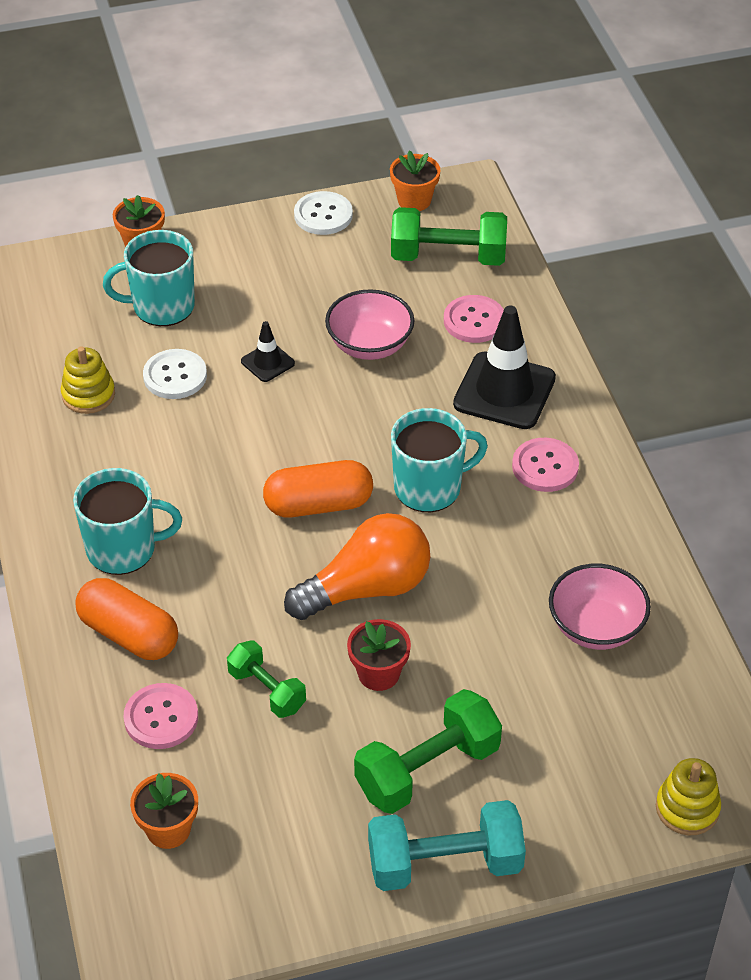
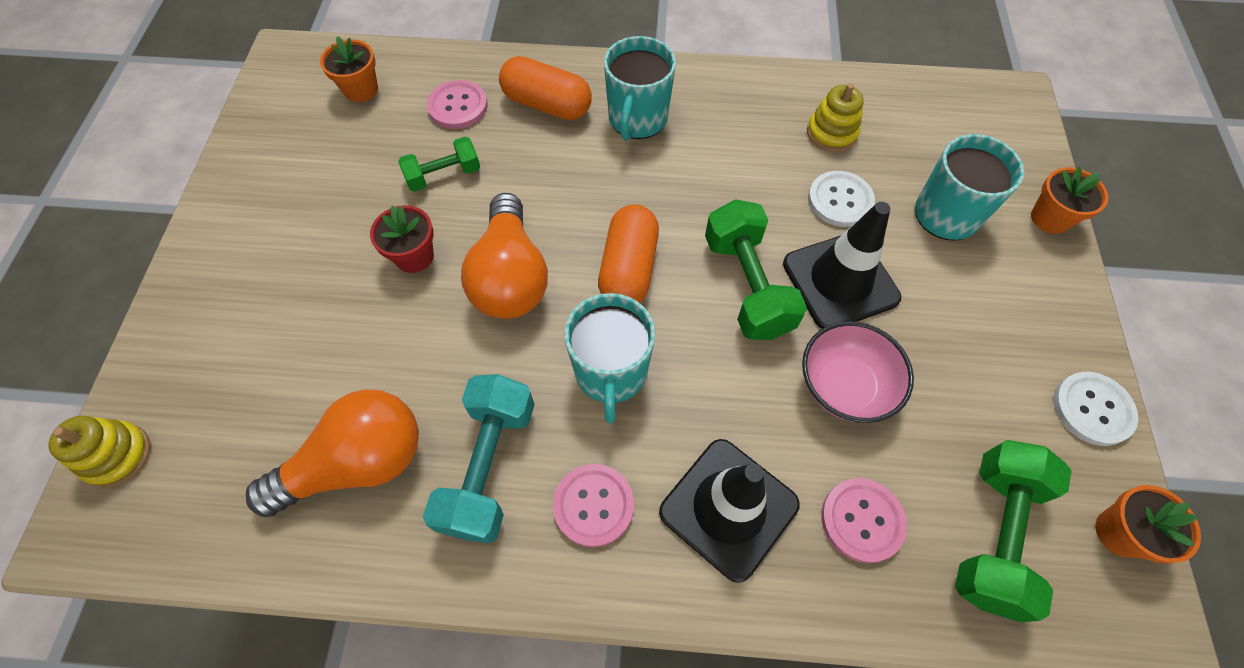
camera: 110 degrees right, 15 degrees up
orange capsule [75,578,178,660] -> orange capsule turned 60 degrees clockwise [499,56,592,120]
black traffic cone [241,321,295,382] -> black traffic cone [783,202,901,329], size x2.03
green dumbbell [354,689,502,814] -> green dumbbell moved to [705,199,807,340]
turquoise dumbbell [368,800,526,891] -> turquoise dumbbell moved to [423,374,535,543]
pink bowl [549,564,651,650] -> orange light bulb [246,389,419,517]

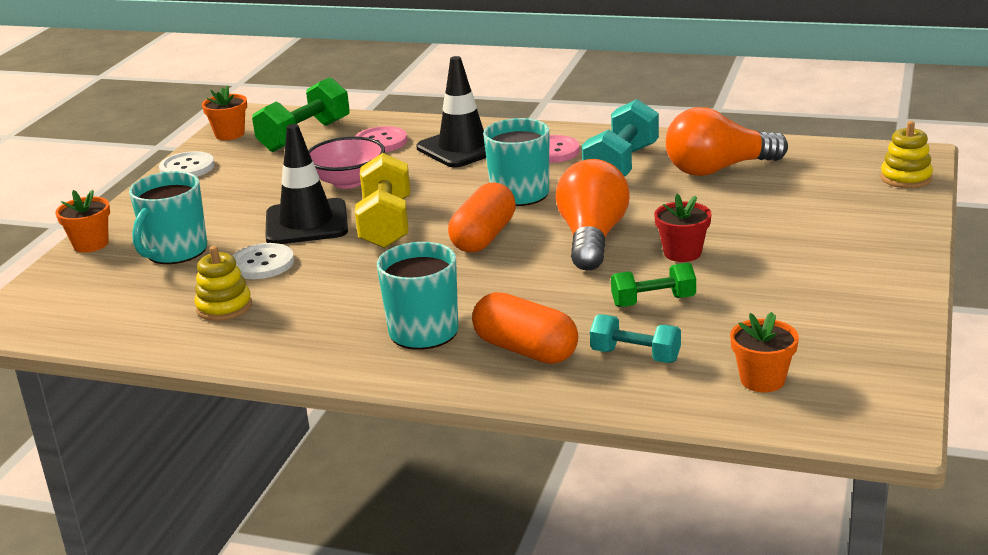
camera: 165 degrees left, 35 degrees down
pink button [427,80,488,129] -> turquoise dumbbell [590,314,681,363]
green dumbbell [705,199,807,340] -> yellow dumbbell [355,153,410,248]

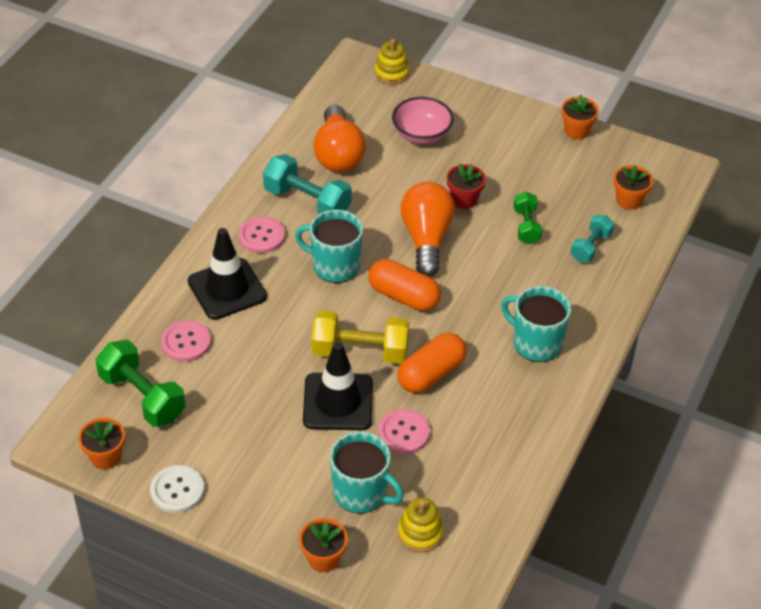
camera: 85 degrees left, 20 degrees up
yellow stacking toy [194,246,252,321] -> yellow stacking toy moved to [398,497,443,552]
white button [233,243,294,279] -> pink button [378,409,430,454]
pink bowl [308,137,385,189] -> pink bowl moved to [392,97,453,144]
orange capsule [472,292,578,364] -> orange capsule moved to [397,333,466,393]
orange light bulb [556,159,630,271] -> orange light bulb turned 75 degrees clockwise [401,182,455,277]
none -> orange flower pot [561,94,599,139]

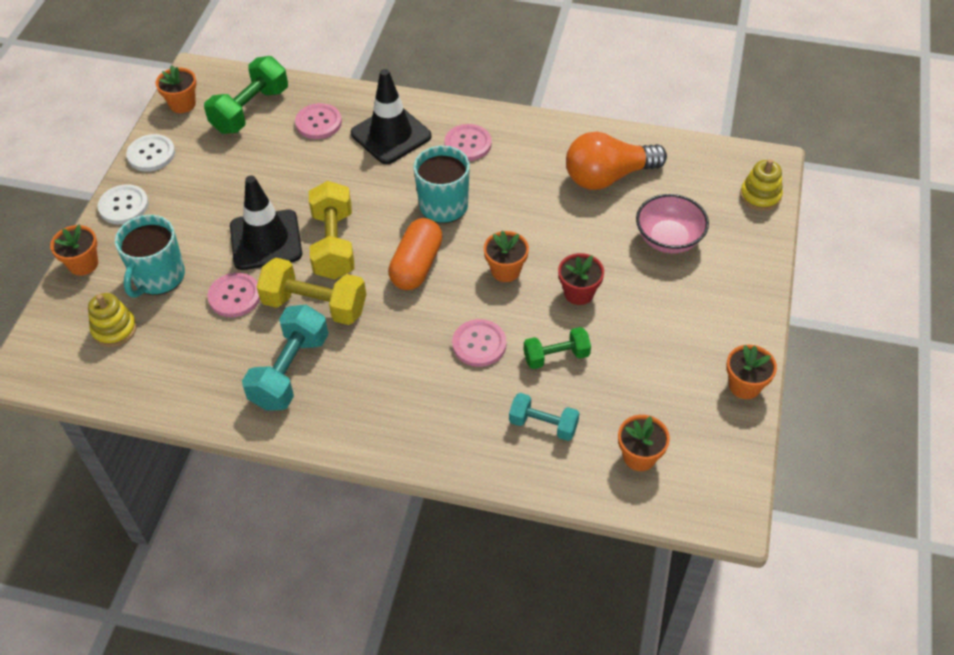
camera: 80 degrees right, 5 degrees up
turquoise dumbbell [263,154,352,215] -> turquoise dumbbell moved to [242,305,328,411]
orange capsule [397,333,466,393] -> yellow dumbbell [257,258,366,325]
orange light bulb [401,182,455,277] -> orange flower pot [484,231,529,282]
turquoise mug [501,286,571,362] -> none
none -> white button [98,184,149,224]
none -> pink button [452,319,506,367]

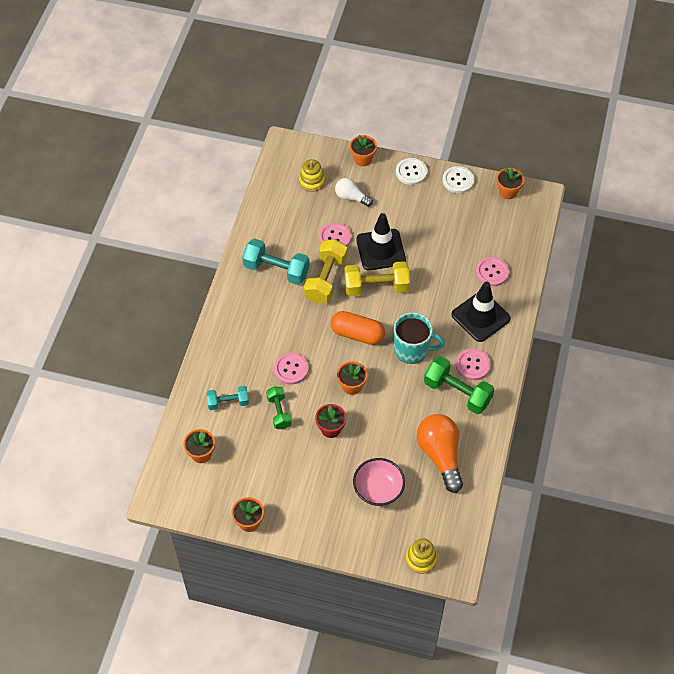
camera: 90 degrees right, 5 degrees up
turquoise mug [115,215,185,298] -> white light bulb [335,178,373,207]
green dumbbell [204,56,288,134] -> green dumbbell moved to [424,356,494,414]
turquoise dumbbell [509,393,579,441] -> turquoise dumbbell turned 60 degrees clockwise [206,386,249,410]

